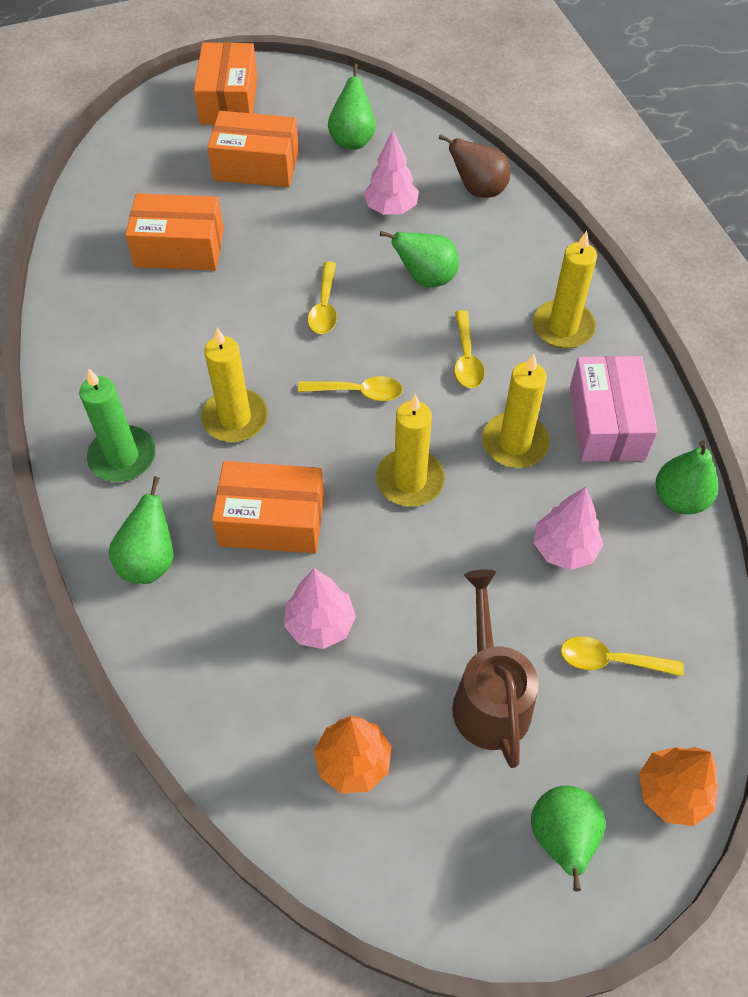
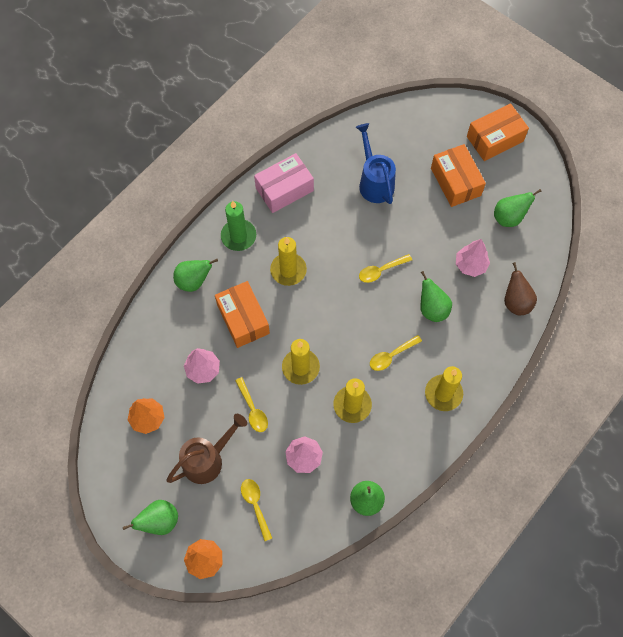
camera: 60 degrees right, 10 degrees up
orange box [125,193,224,271] -> blue watering can [356,123,396,204]
yellow spoon [298,376,403,401] -> yellow spoon moved to [235,377,268,432]
pink box [570,356,658,462] -> pink box moved to [254,153,314,213]

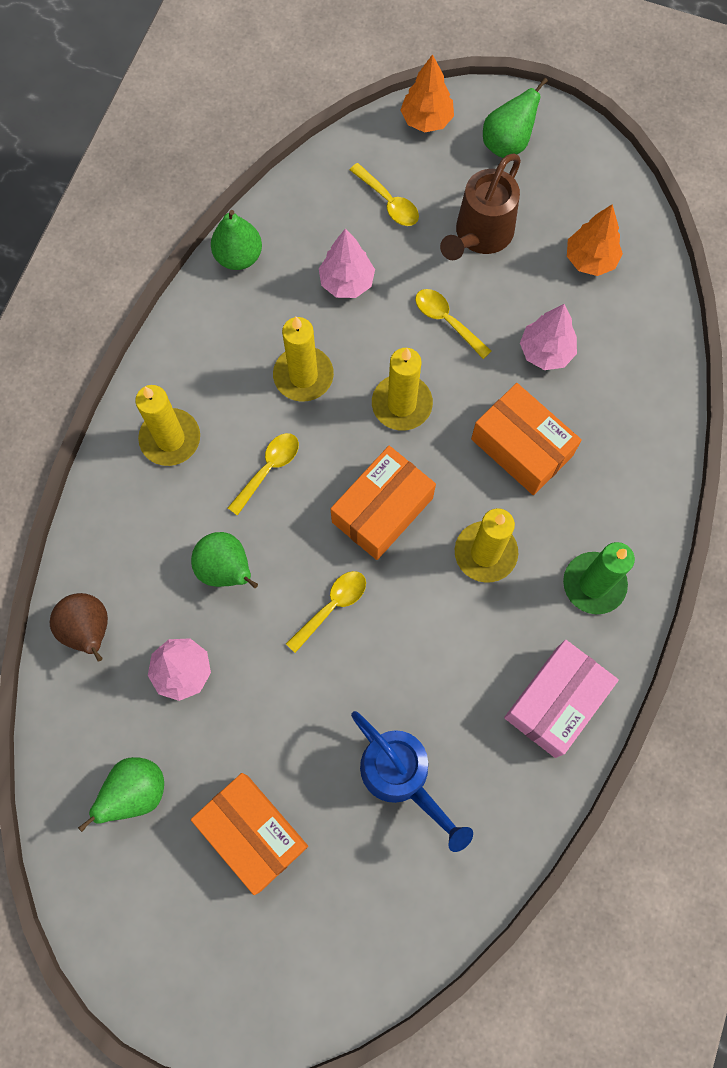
camera: 160 degrees right, 5 degrees up
green pear [173,259,218,292] -> none
orange box [467,103,529,161] -> orange box moved to [331,446,436,560]

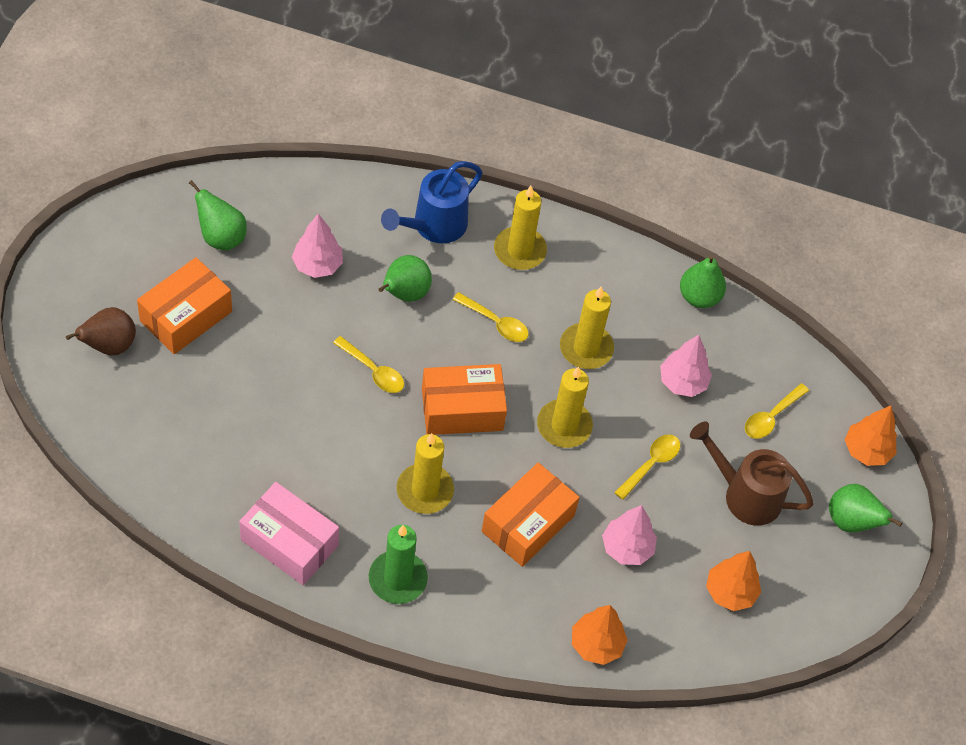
camera: 80 degrees right, 15 degrees down
brown pear [50,593,108,662] -> brown pear moved to [66,307,136,355]
orange box [331,446,436,560] -> orange box turned 45 degrees counterclockwise [422,364,507,435]
blue watering can [351,711,473,852] -> blue watering can moved to [381,161,483,244]
none -> orange tree [572,605,628,665]

